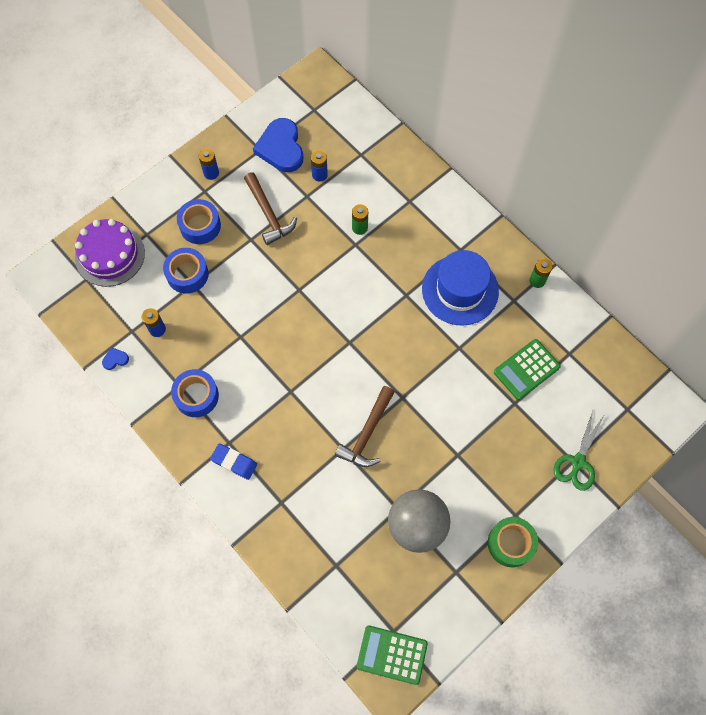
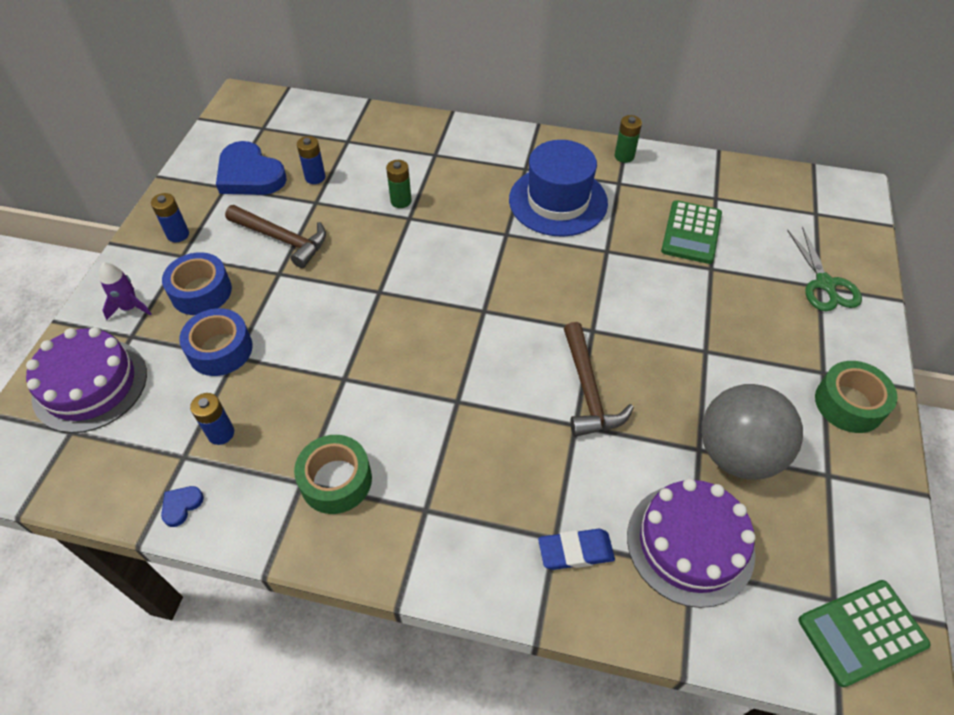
camera: 35 degrees left, 15 degrees down
blue tape [171,369,219,417] -> green tape [294,435,372,514]
blue eraser [210,443,257,480] -> blue eraser moved to [538,529,615,570]
none -> purple rocket [99,263,152,320]
none -> purple cake [627,478,756,608]

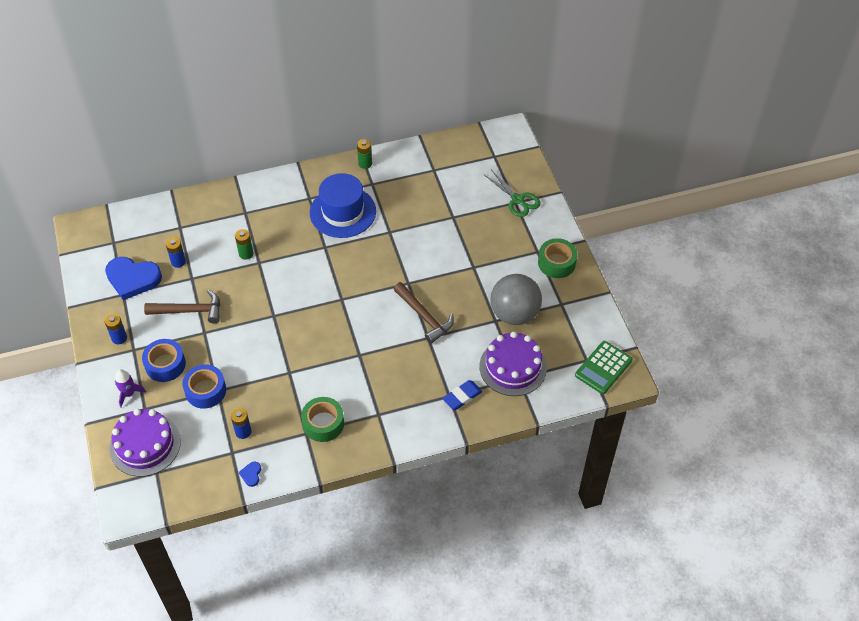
camera: 30 degrees left, 0 degrees up
green calculator [661,200,722,264] -> none

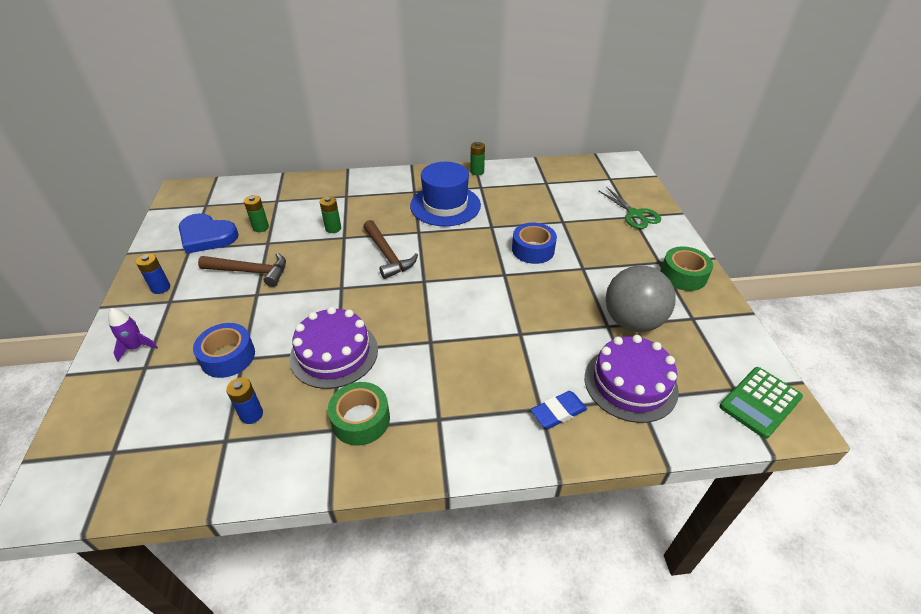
camera: 10 degrees right, 10 degrees down
purple cake [109,409,181,477] -> purple cake moved to [290,307,378,389]
blue tape [142,339,186,382] -> blue tape moved to [512,223,557,264]
blue battery [166,237,186,268] -> green battery [244,195,269,232]
blue heart [239,462,261,487] -> none
brown hammer [393,282,454,344] -> brown hammer moved to [363,220,418,279]

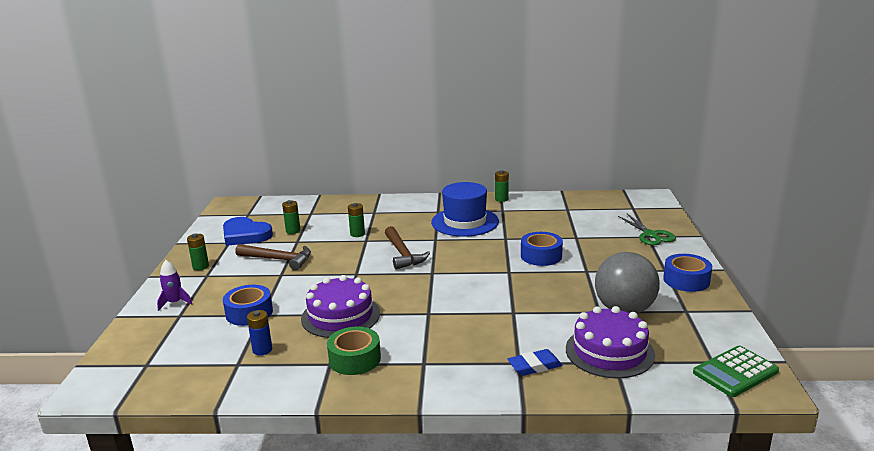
camera: 10 degrees right, 20 degrees down
blue battery [136,254,170,294] -> green battery [187,234,209,270]
green tape [660,246,713,291] -> blue tape [663,254,712,292]

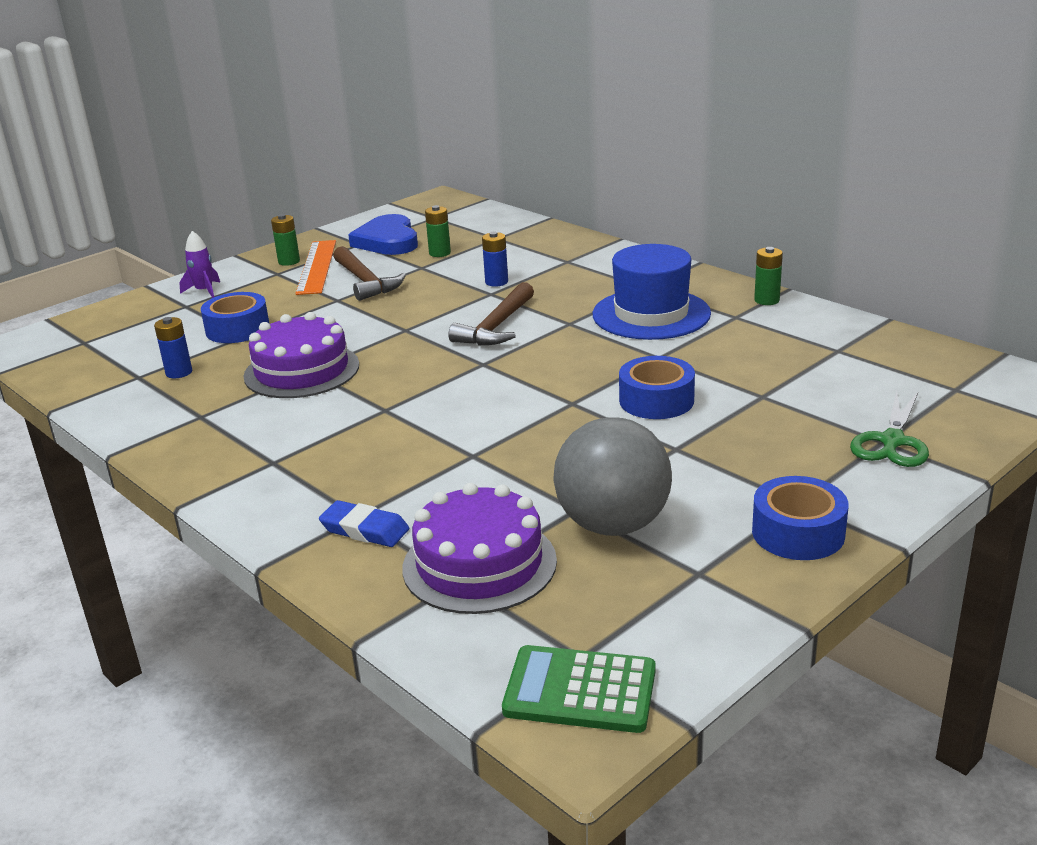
camera: 45 degrees right, 5 degrees up
green tape [327,327,381,375] -> none
green battery [348,203,365,237] -> blue battery [482,231,508,287]
none -> orange ruler [295,240,336,295]

